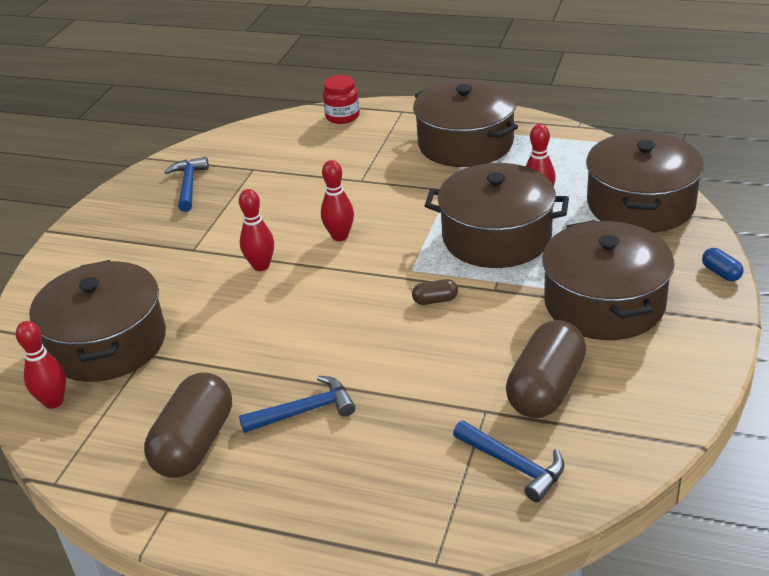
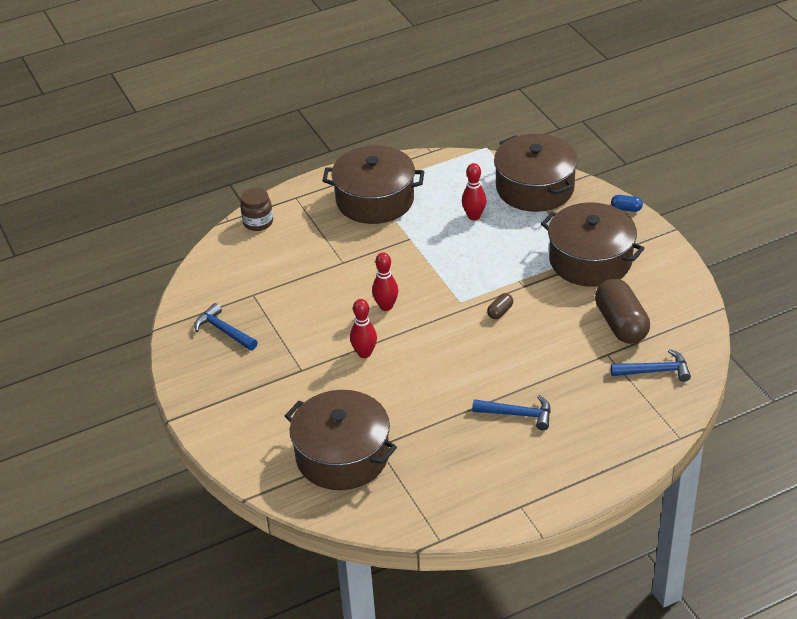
camera: 45 degrees left, 5 degrees up
red bowling pin [16,321,66,409] -> none
brown capsule [144,372,232,478] -> none
blue hammer [239,376,355,433] -> blue hammer turned 75 degrees clockwise [472,395,551,430]
red jar [323,75,360,124] -> brown jar [240,188,273,231]
brown pot [425,163,569,268] -> none

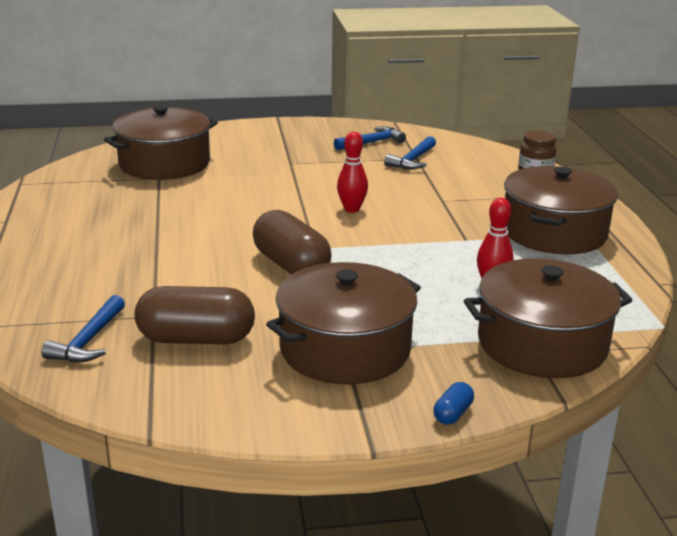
camera: 105 degrees right, 15 degrees down
red bowling pin [350,299,377,358] -> none
blue hammer [472,395,551,430] -> blue hammer moved to [384,136,436,169]
brown capsule [487,293,513,319] -> brown capsule [253,210,332,275], size x2.31

